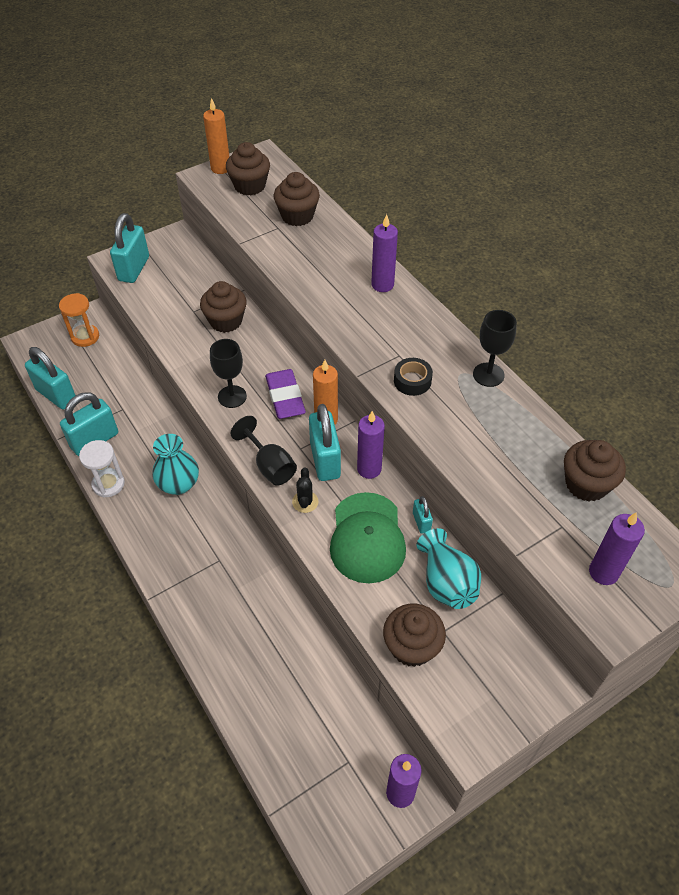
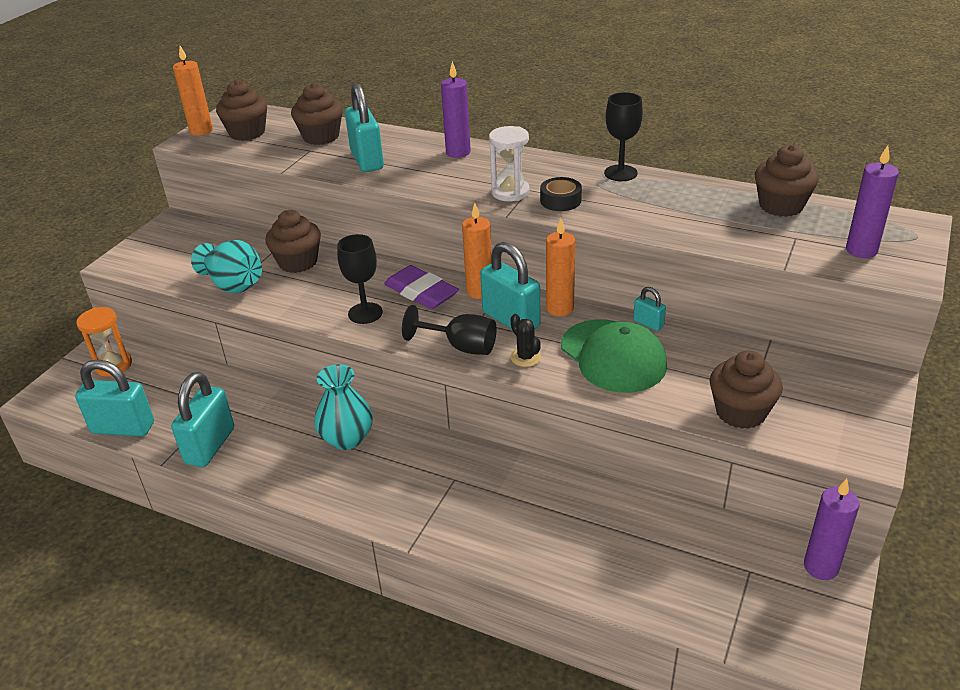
camera: 30 degrees left, 15 degrees down
white hourglass [79,440,125,498] -> white hourglass moved to [489,126,530,202]
turquoise padlock [110,213,149,283] -> turquoise padlock moved to [345,83,384,172]
purple candle [357,411,385,479] -> orange candle [546,218,575,316]
turquoise vase [417,528,481,609] -> turquoise vase moved to [191,240,262,293]

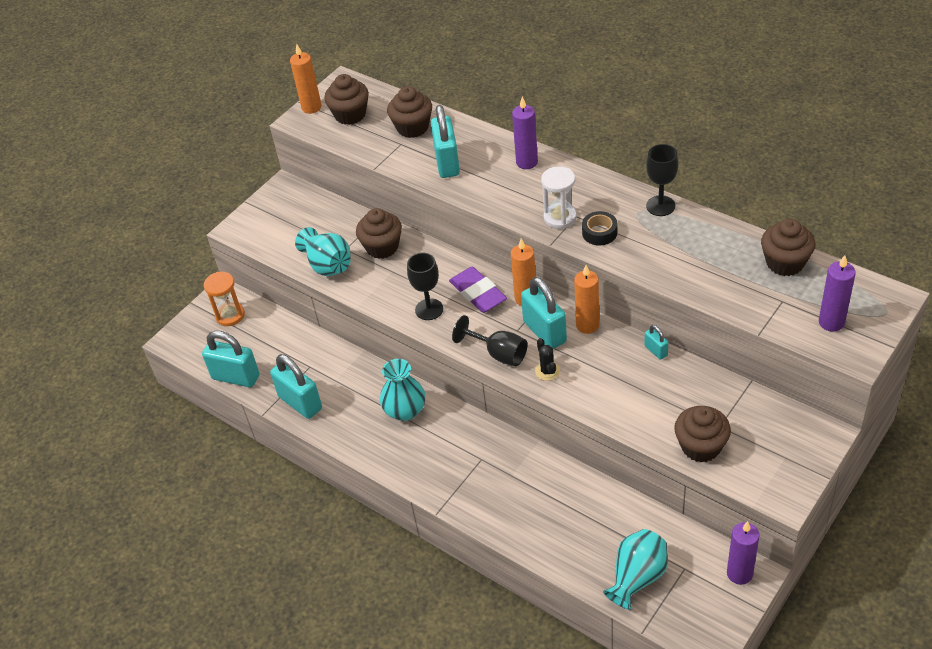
camera: 15 degrees right, 10 degrees up
turquoise padlock [171,372,234,467] -> turquoise padlock turned 75 degrees counterclockwise [270,354,322,419]
green cap [561,319,667,393] -> none
none -> turquoise vase [603,529,668,610]

